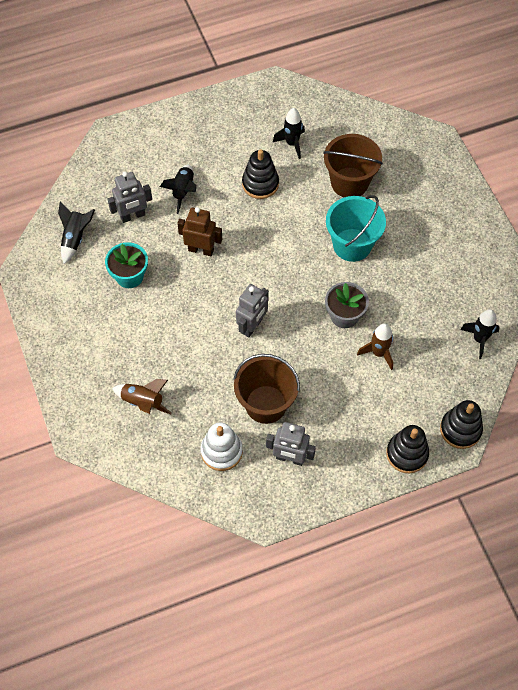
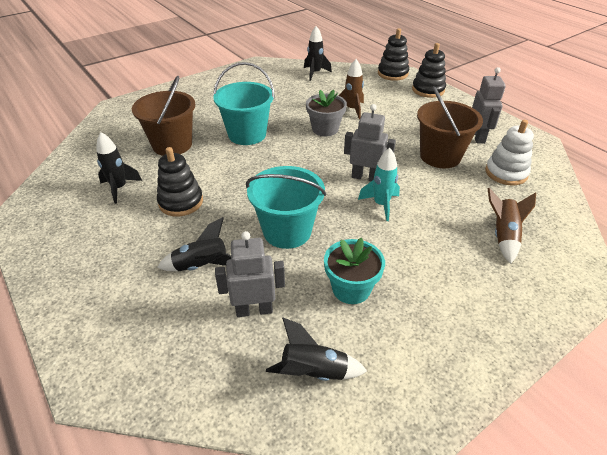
camera: 105 degrees left, 20 degrees down
grey robot [107,171,152,223] -> grey robot turned 60 degrees counterclockwise [215,231,285,317]
brown robot [177,207,222,256] -> turquoise bucket [246,166,326,249]
none -> turquoise rocket [358,148,400,221]

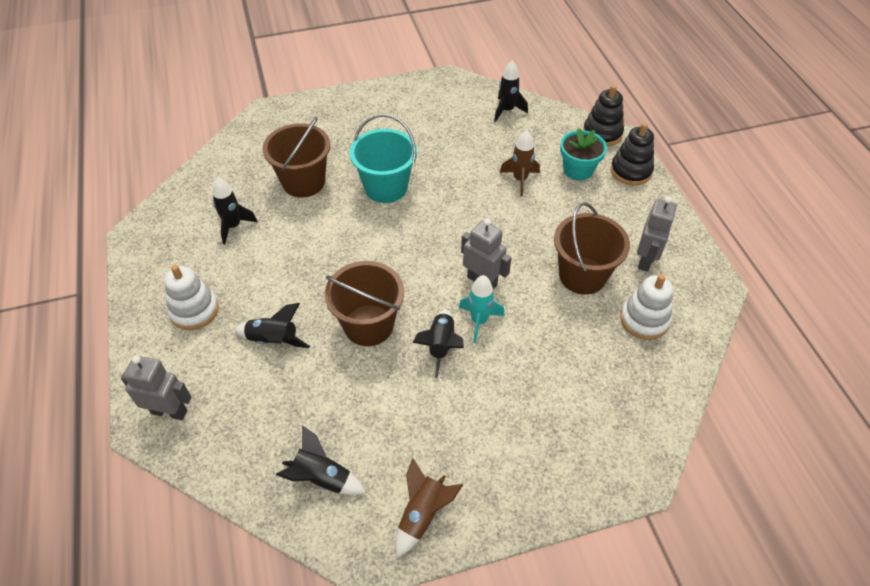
camera: 20 degrees right, 10 degrees up
black stacking toy [157,147,203,217] -> none
grey robot [215,231,285,317] -> grey robot moved to [121,356,191,420]
turquoise bucket [246,166,326,249] -> brown bucket [325,261,404,346]
grey flower pot [306,90,347,136] -> none
turquoise flower pot [324,237,385,304] -> turquoise flower pot moved to [560,128,607,181]
brown rocket [488,188,536,264] -> brown rocket moved to [396,458,463,557]
none -> white stacking toy [164,265,219,330]
none -> black rocket [413,310,464,378]

